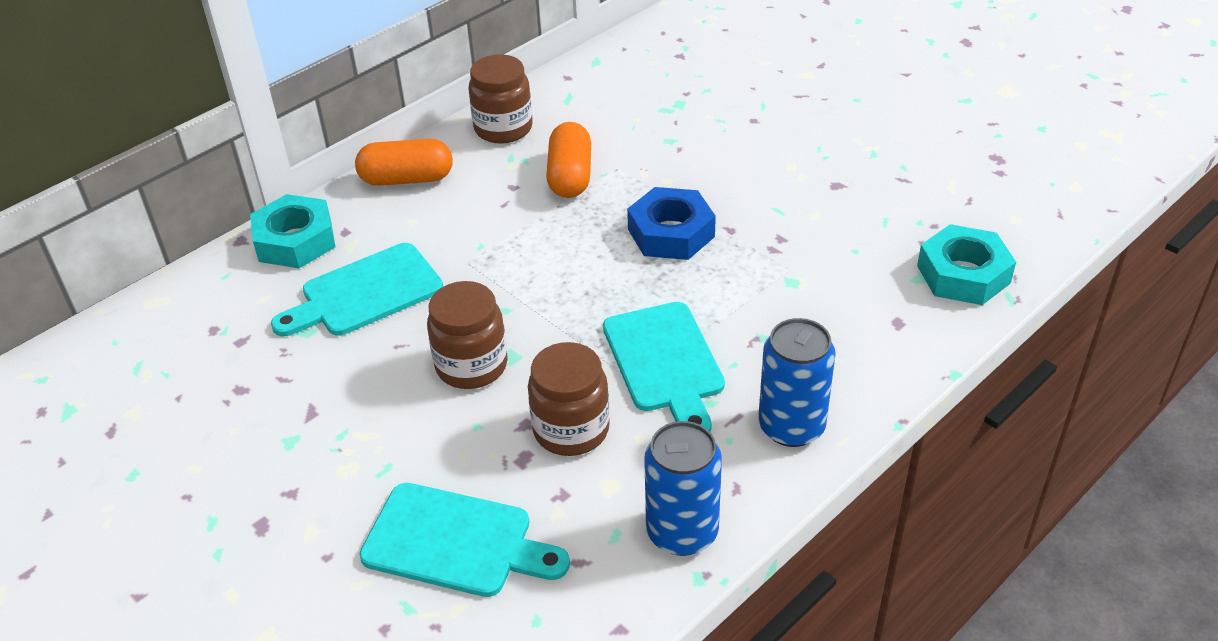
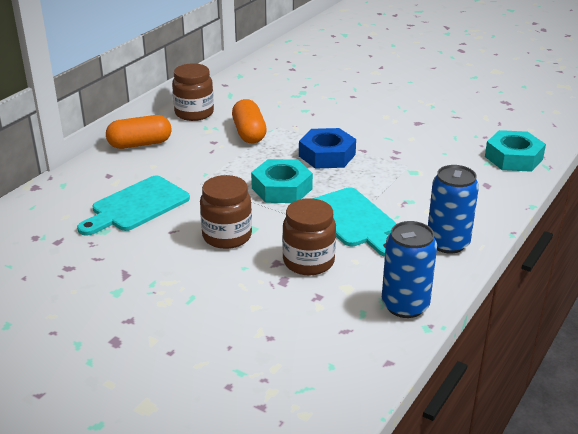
camera: 15 degrees left, 10 degrees down
turquoise nut [250,194,335,268] -> turquoise nut moved to [251,159,313,203]
turquoise cutting board [359,483,570,597] -> none

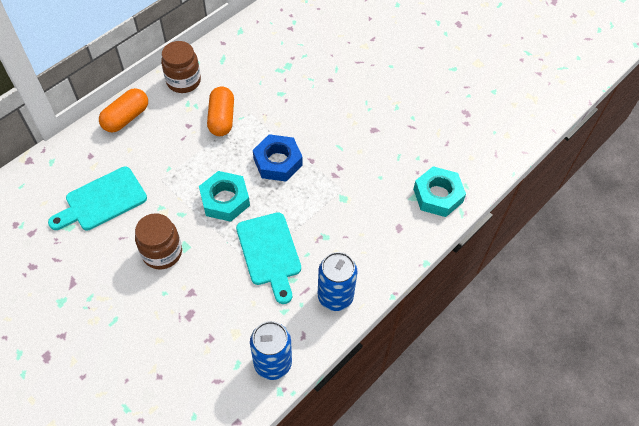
camera: 10 degrees right, 25 degrees up
orange capsule [106,115,172,149] -> orange capsule turned 45 degrees counterclockwise [99,88,148,132]
brown jar [282,198,336,275] -> none

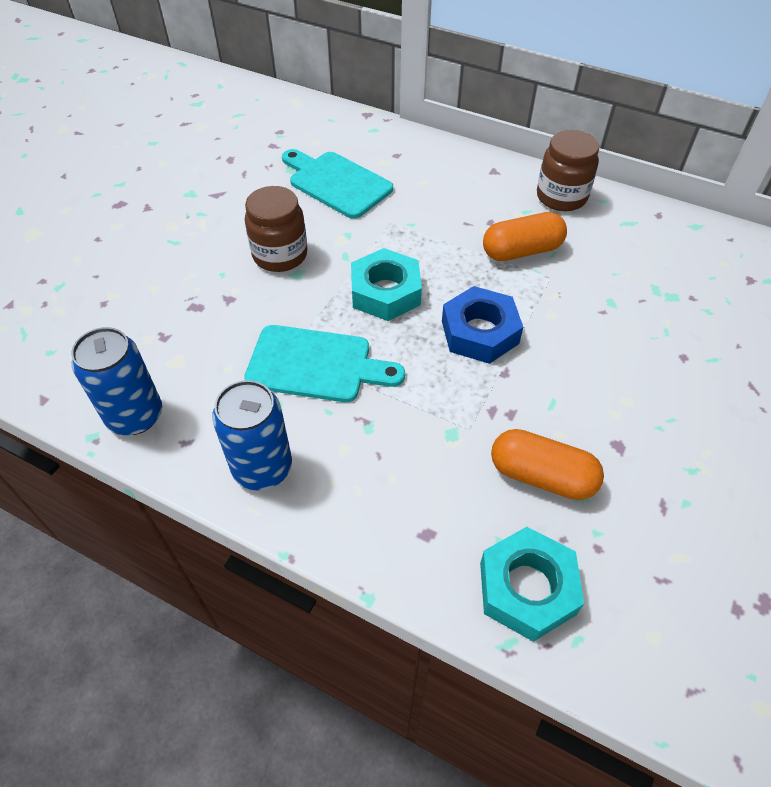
camera: 75 degrees right, 5 degrees down
orange capsule [99,88,148,132] -> orange capsule moved to [491,429,604,500]
turquoise cutting board [236,212,301,304] -> turquoise cutting board turned 135 degrees counterclockwise [244,325,405,402]

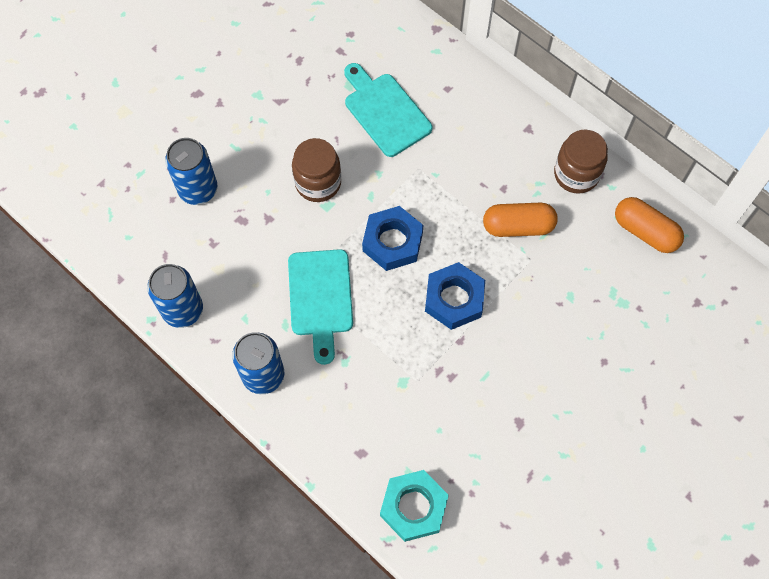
camera: 15 degrees right, 15 degrees up
turquoise cutting board [244,325,405,402] -> turquoise cutting board turned 60 degrees clockwise [288,249,353,365]
turquoise nut [351,248,422,321] -> blue nut [362,206,424,271]
orange capsule [491,429,604,500] -> orange capsule moved to [615,197,684,253]
none -> blue can [165,138,217,205]

